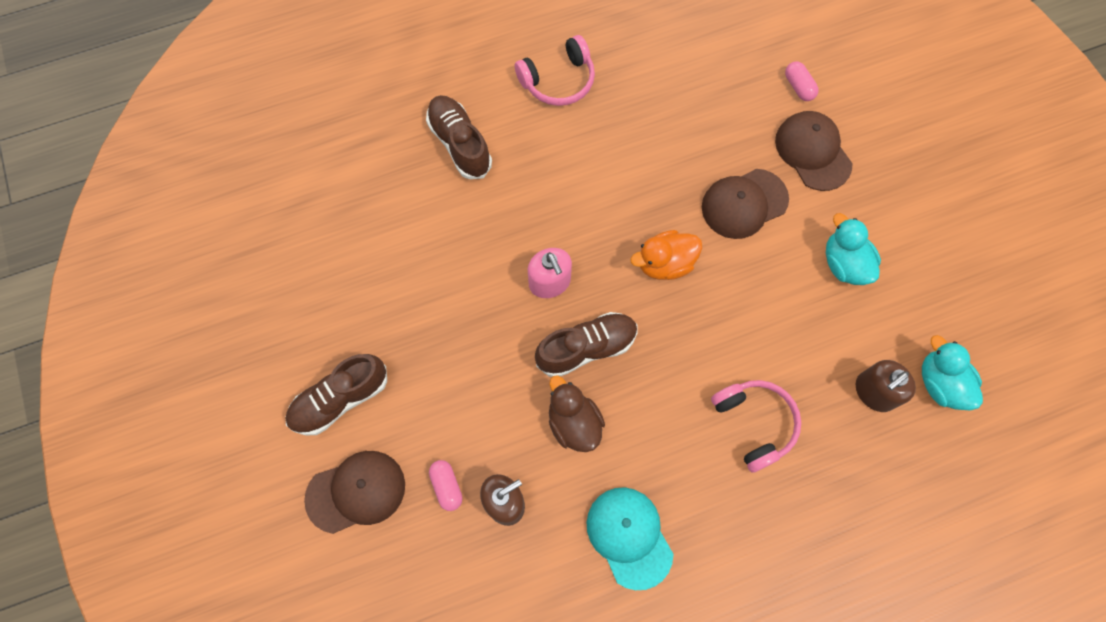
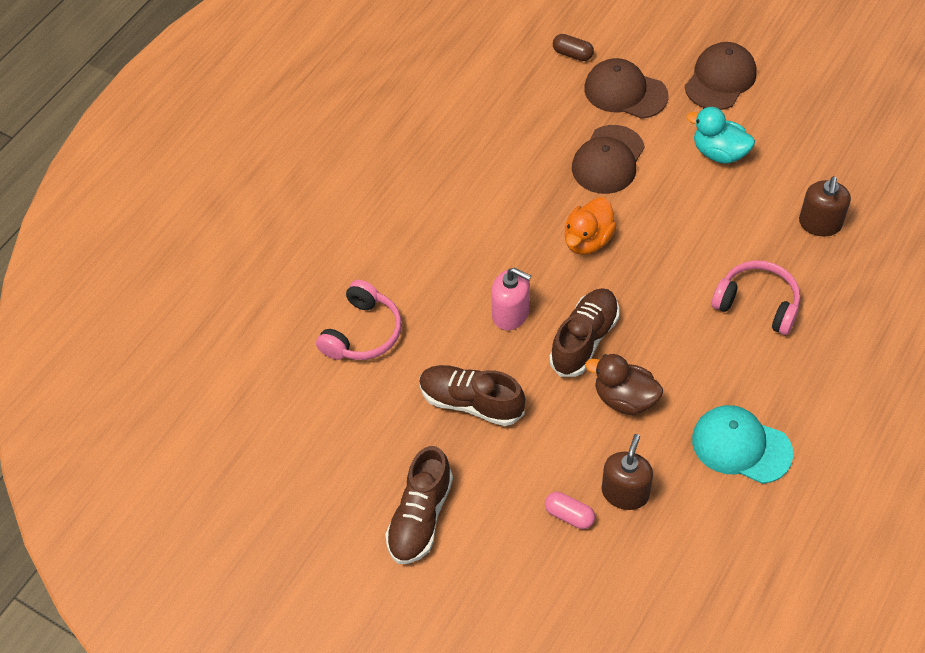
camera: 35 degrees left, 15 degrees down
brown cap [304,451,405,534] -> brown cap moved to [685,42,757,110]
brown shoe [426,95,492,179] -> brown shoe moved to [419,365,525,426]
pink headphones [515,35,595,106] -> pink headphones moved to [316,280,402,360]
pink capsule [785,61,819,101] -> brown capsule [553,34,594,61]
turquoise duck [922,335,983,410] -> none

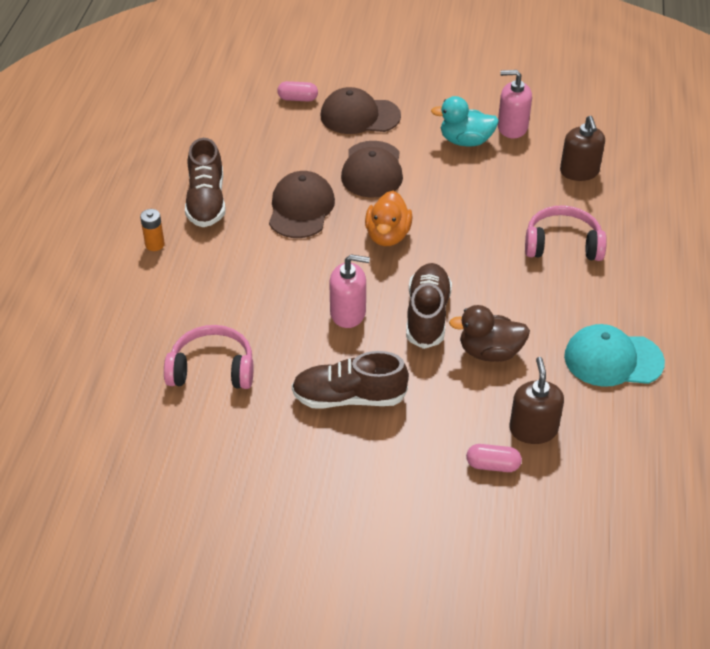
camera: 25 degrees left, 10 degrees down
pink headphones [316,280,402,360] -> pink headphones turned 90 degrees counterclockwise [164,325,253,389]
brown shoe [385,446,453,564] -> brown shoe moved to [185,138,226,227]
brown capsule [553,34,594,61] -> pink capsule [277,81,318,102]
brown cap [685,42,757,110] -> brown cap moved to [269,171,335,238]
none -> orange battery [140,209,165,251]
none -> pink soap dispenser [498,70,532,138]

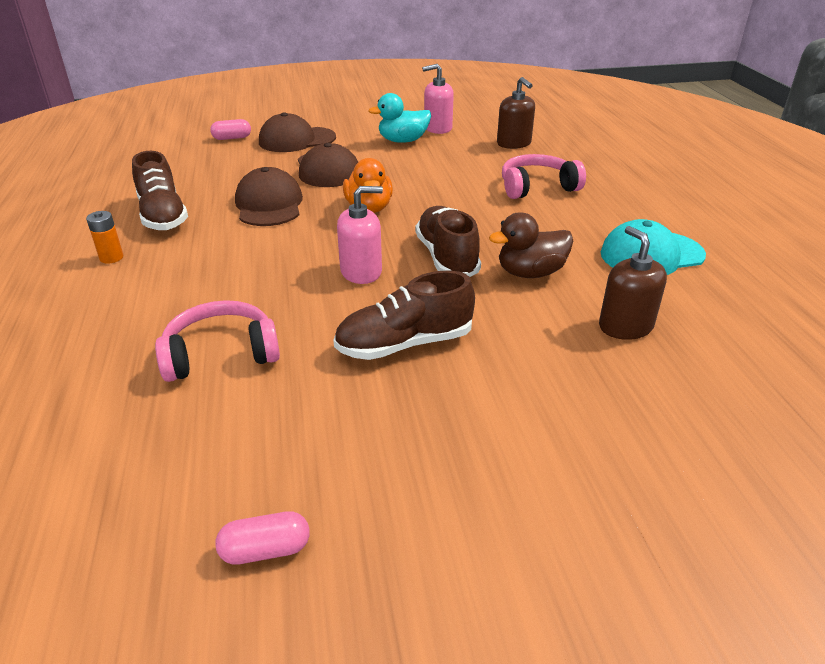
camera: 20 degrees left, 10 degrees down
pink capsule [466,444,522,472] -> pink capsule moved to [215,511,310,565]

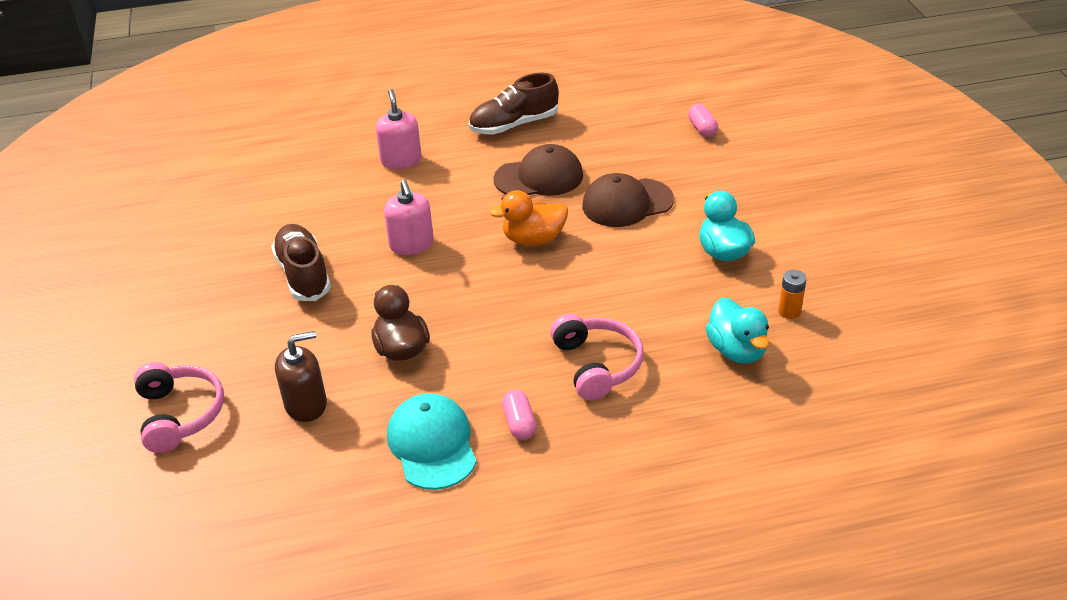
camera: 90 degrees right, 5 degrees up
orange battery [86,211,123,263] -> orange battery moved to [778,270,807,319]
pink headphones [155,300,280,382] -> pink headphones moved to [134,362,224,453]
pink capsule [215,511,310,565] -> pink capsule moved to [502,390,536,440]
brown cap [259,112,336,152] -> none
brown shoe [415,206,481,277] -> none
pink soap dispenser [422,64,454,134] -> pink soap dispenser moved to [376,89,422,169]
brown soap dispenser [497,77,535,149] -> turquoise duck [706,298,770,364]

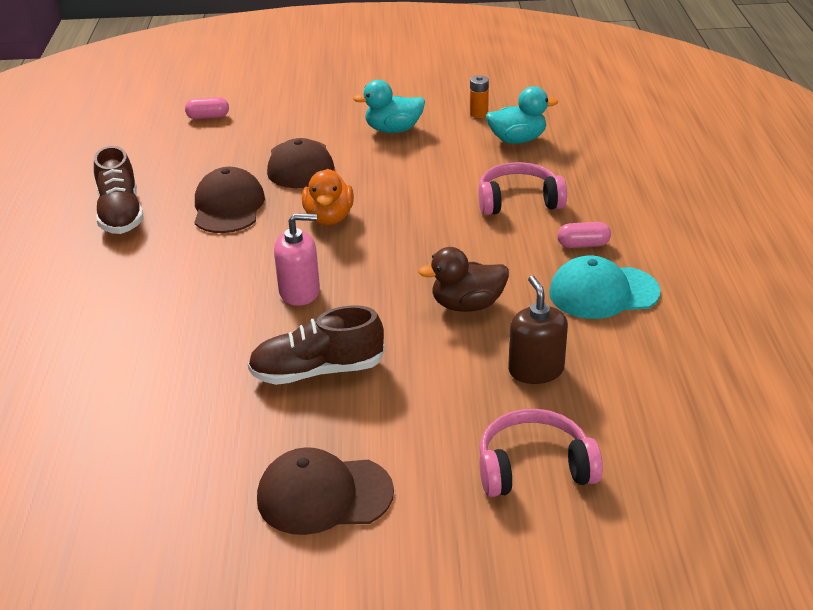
camera: 80 degrees left, 5 degrees down
pink soap dispenser [376,89,422,169] -> none
none -> brown cap [257,447,394,535]

